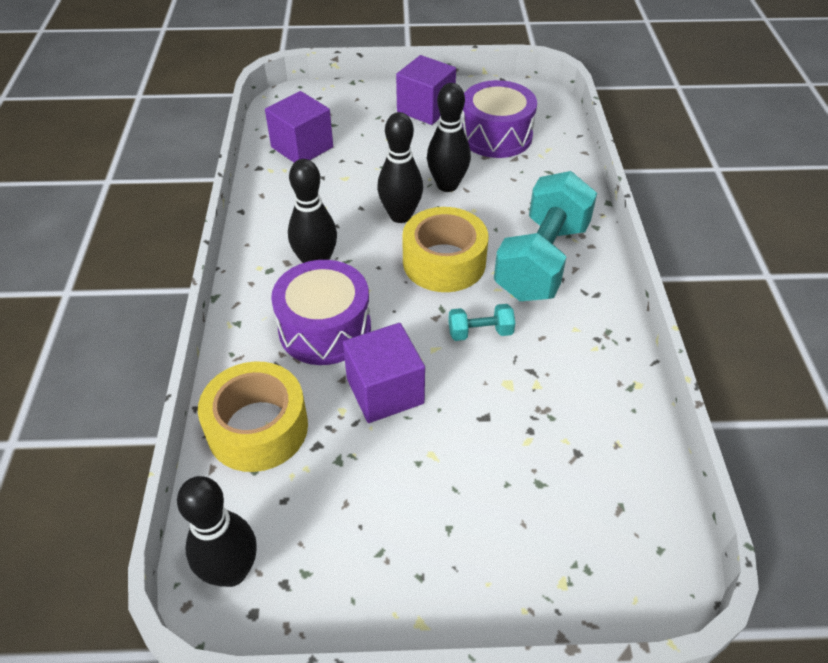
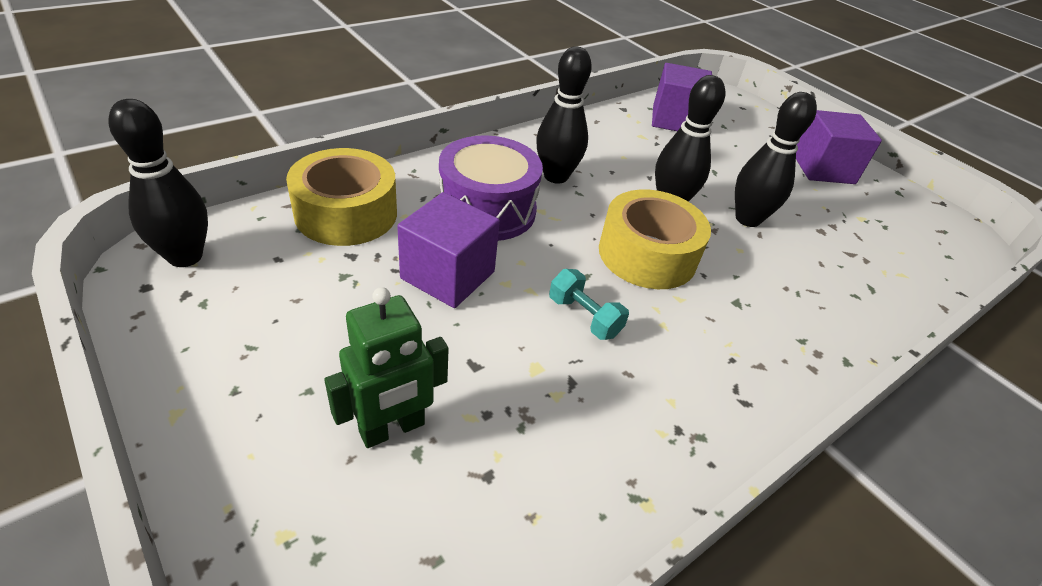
camera: 50 degrees right, 5 degrees down
purple drum [462,80,537,158] -> none
turquoise dumbbell [494,171,597,301] -> none
none -> green robot [324,287,449,448]

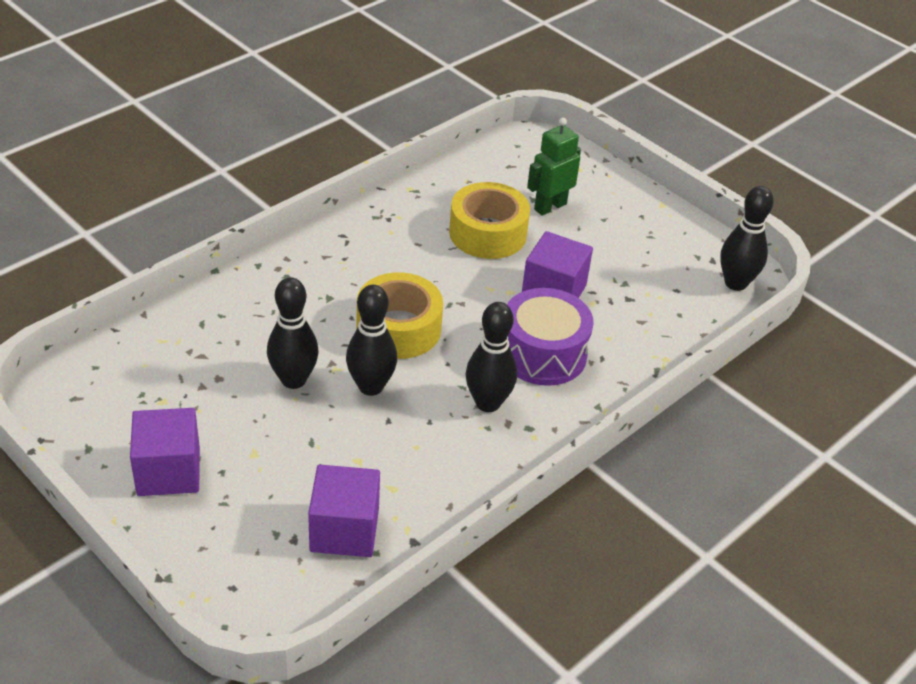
camera: 175 degrees right, 0 degrees up
yellow tape [286,148,397,246] -> yellow tape moved to [449,182,530,259]
turquoise dumbbell [549,269,629,340] -> none

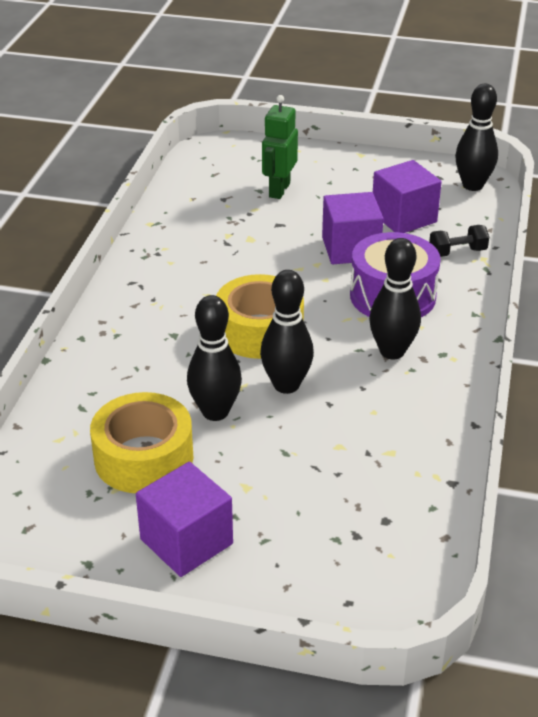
camera: 30 degrees left, 5 degrees down
purple cube [308,464,380,557] -> purple cube moved to [373,160,442,233]
yellow tape [449,182,530,259] -> yellow tape moved to [90,392,193,493]
none -> black dumbbell [429,225,489,257]

